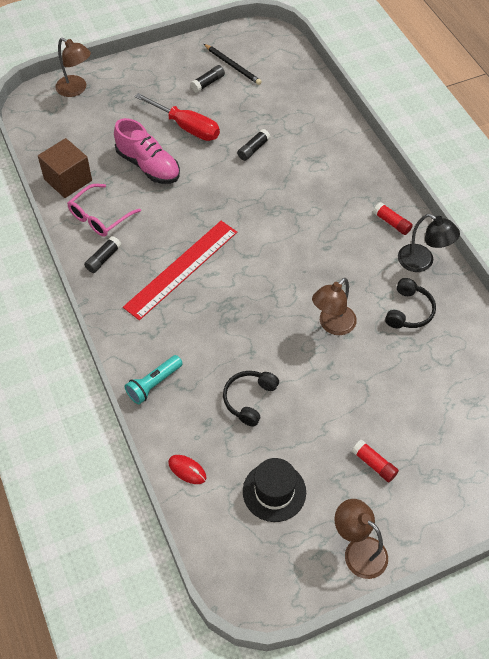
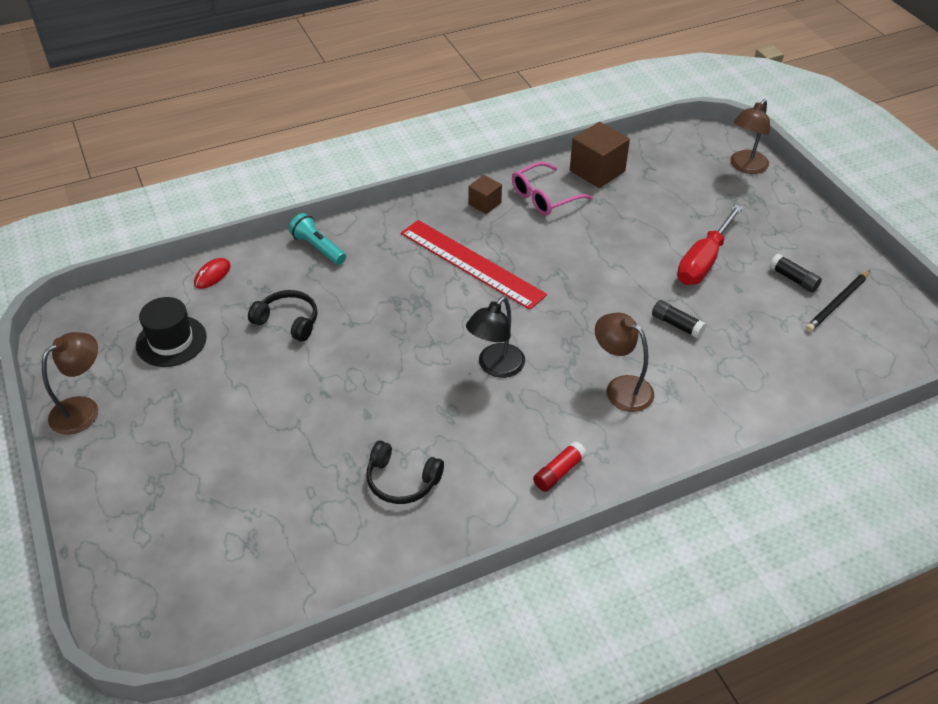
camera: 90 degrees right, 10 degrees down
pink glasses [67,184,141,237] -> pink glasses turned 75 degrees counterclockwise [512,162,593,215]
black glue stick [84,236,121,273] -> brown cube [469,175,502,214]
pink shoe [114,118,180,184] -> none
brown lamp [312,278,357,335] -> brown lamp moved to [595,313,654,412]
red glue stick [352,440,399,482] -> none
black lamp [398,214,460,272] -> black lamp moved to [466,297,525,378]

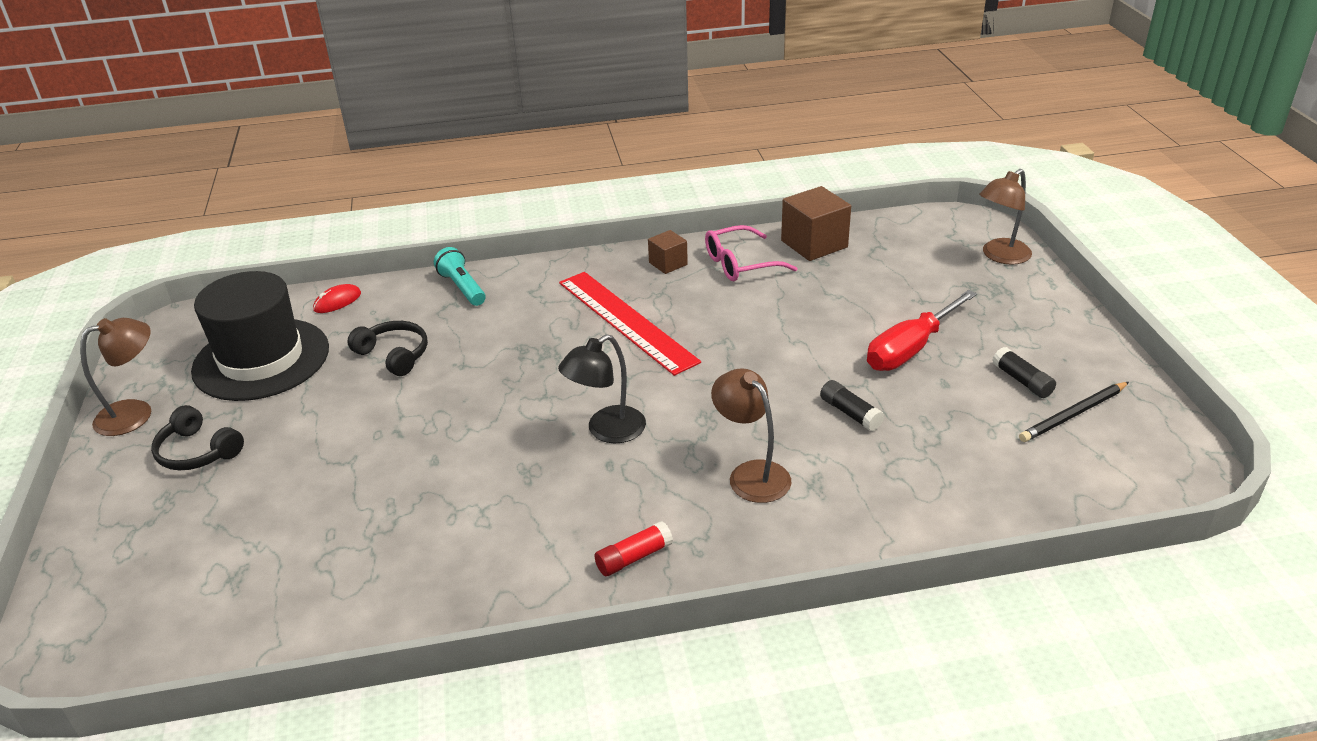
camera: 15 degrees right, 10 degrees down
black hat [136,297,207,367] -> black hat [191,271,329,401], size x1.67
black headphones [366,441,444,504] -> black headphones moved to [151,405,244,471]

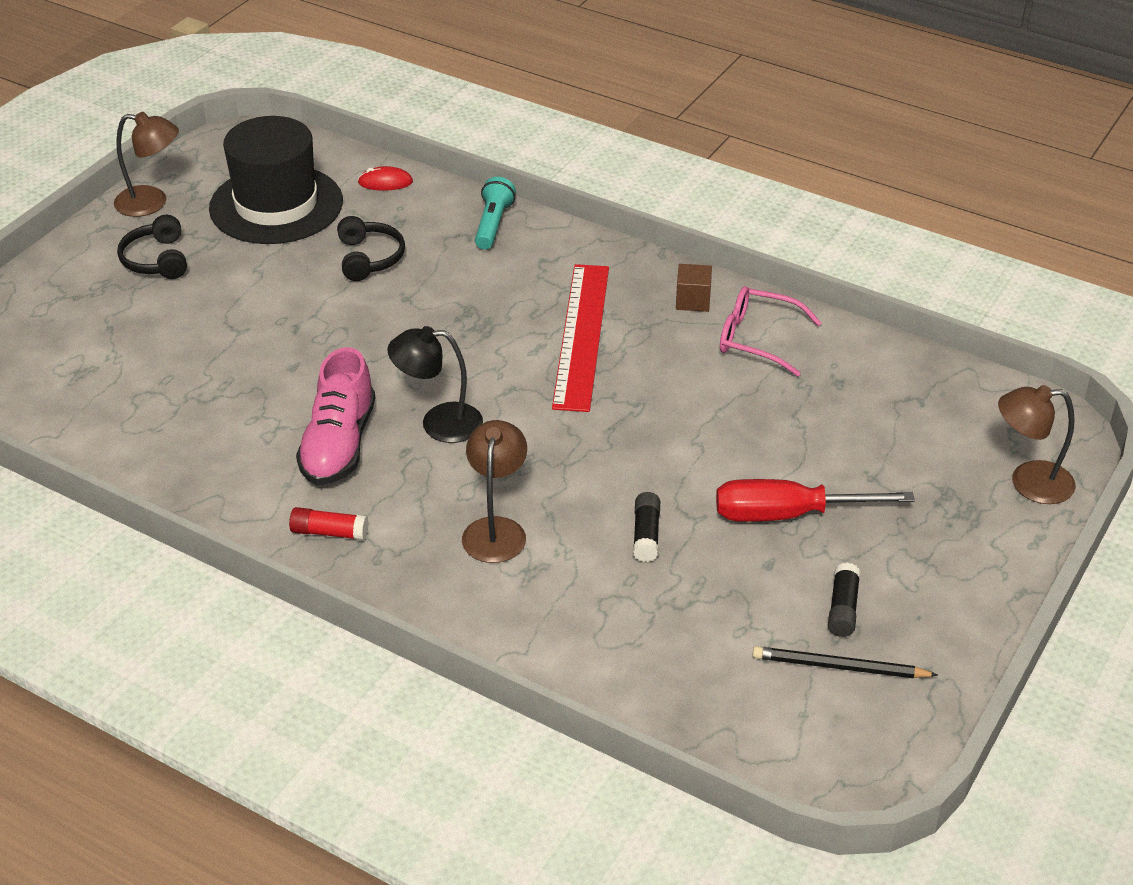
camera: 40 degrees right, 5 degrees up
brown cube [781,186,851,261] -> none
none -> pink shoe [296,347,375,485]

